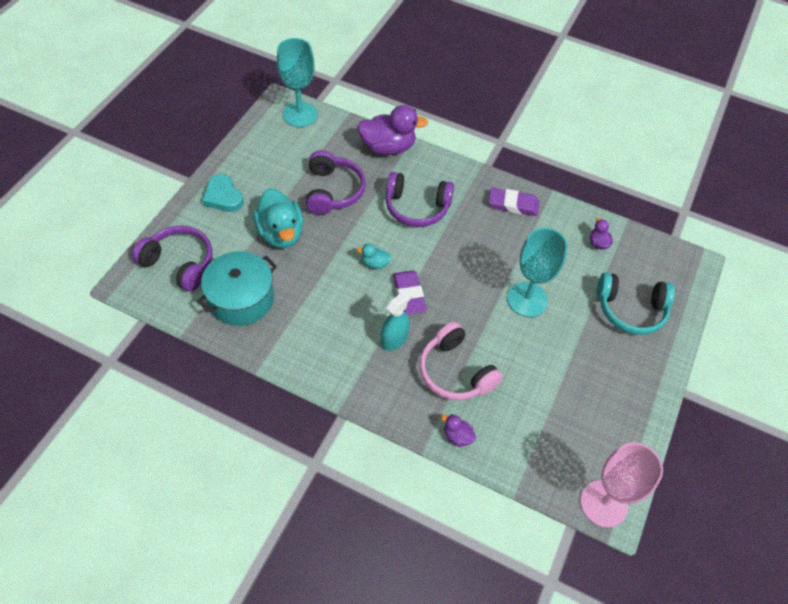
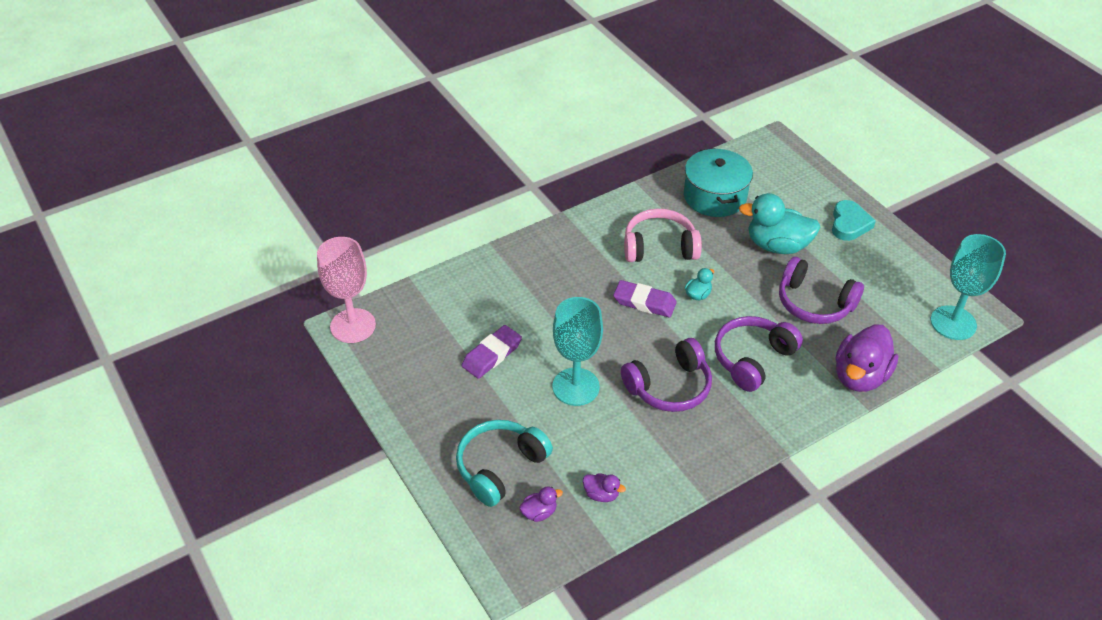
camera: 125 degrees right, 10 degrees down
purple headphones [132,226,212,292] -> purple headphones moved to [621,338,712,412]
turquoise heart [202,174,244,212] -> turquoise heart turned 105 degrees clockwise [832,200,876,241]
turquoise spray bottle [381,288,413,351] -> none
pink headphones [419,322,503,400] -> pink headphones moved to [624,209,702,262]
purple duck [441,414,476,447] -> purple duck moved to [519,486,563,522]
purple eraser [488,188,539,216] -> purple eraser moved to [462,325,522,379]

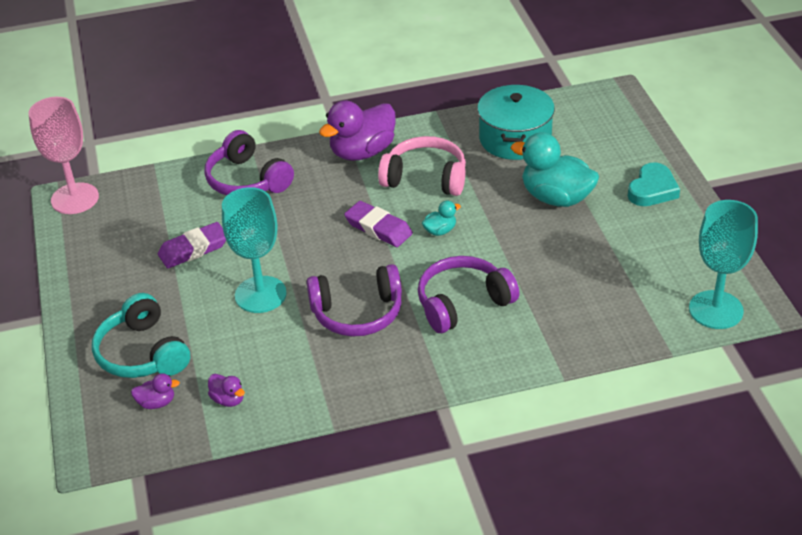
camera: 20 degrees right, 5 degrees down
turquoise headphones [456,420,553,507] -> turquoise headphones turned 90 degrees counterclockwise [92,293,190,378]
purple headphones [779,257,864,324] -> purple headphones moved to [204,130,294,195]
purple duck [836,324,898,392] -> purple duck moved to [319,101,396,161]

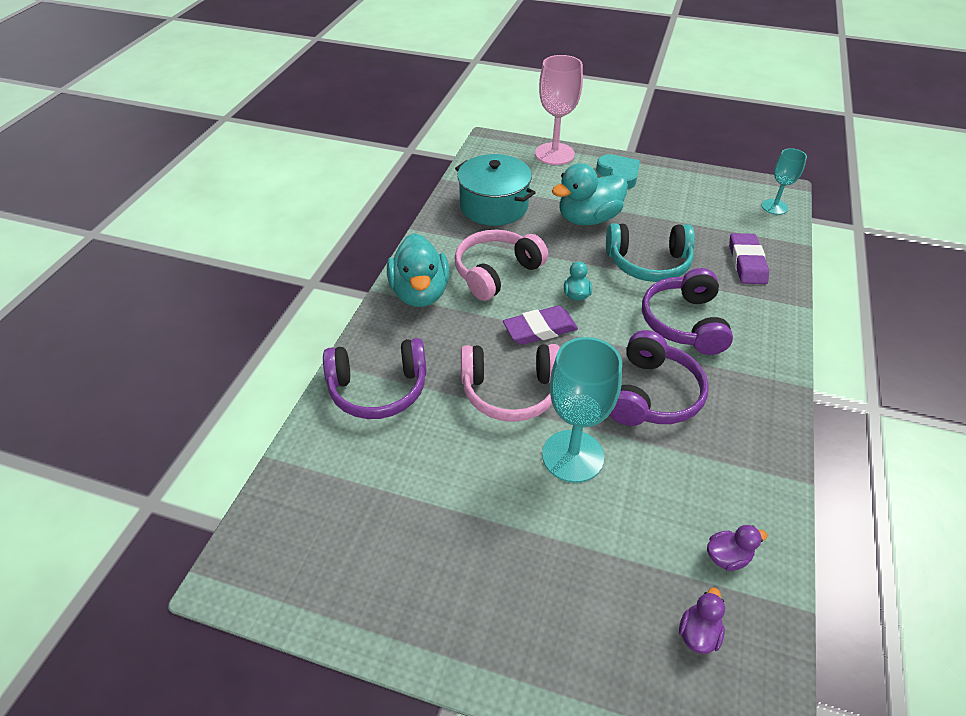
camera: 60 degrees left, 5 degrees up
pink goblet [29,97,99,214] -> pink goblet moved to [535,55,583,165]
turquoise headphones [92,293,190,378] -> turquoise headphones moved to [606,223,695,282]
purple eraser [158,222,226,268] -> purple eraser moved to [729,233,769,284]
purple duck [319,101,396,161] -> turquoise duck [387,233,450,307]
turquoise goblet [689,200,758,329] -> turquoise goblet [762,148,807,215], size x0.58
none -> pink headphones [461,344,560,422]

